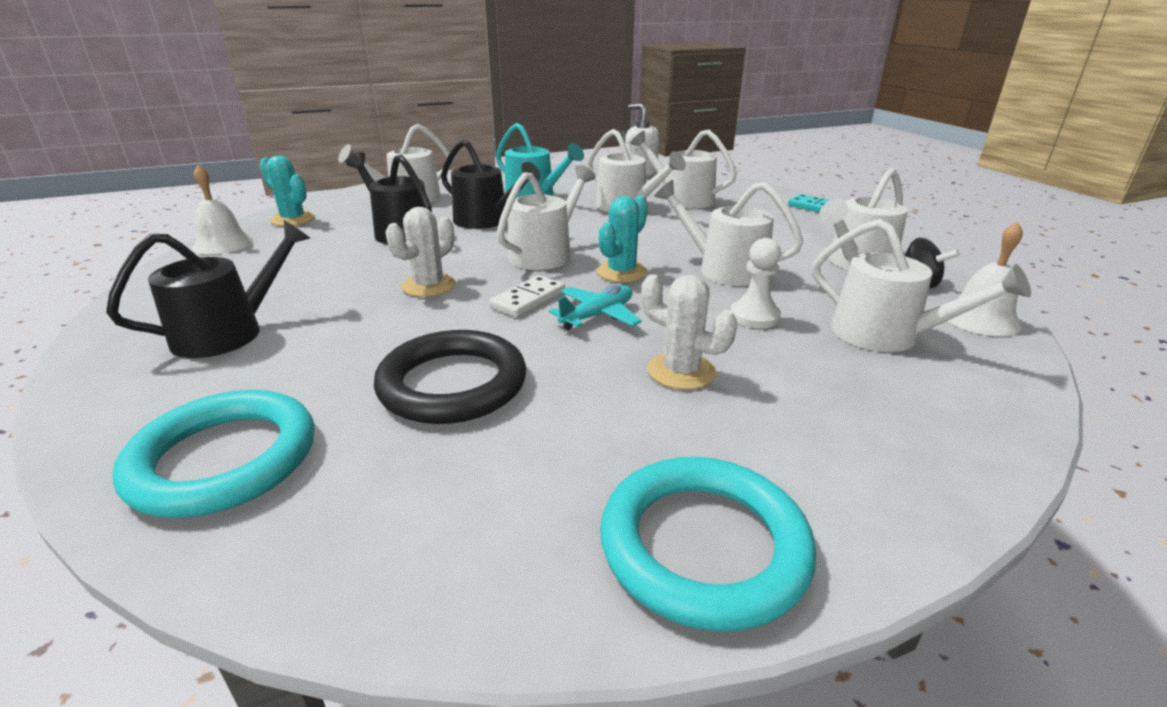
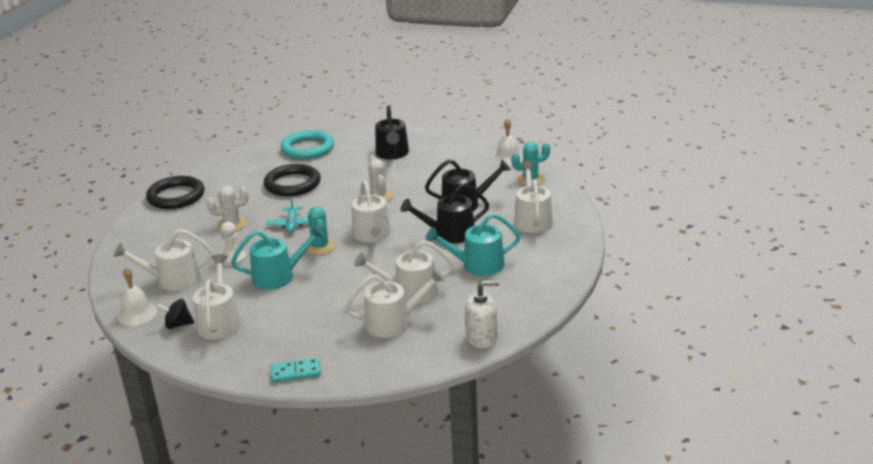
camera: 130 degrees right, 0 degrees up
white domino [489,275,565,317] -> none
turquoise ring [600,457,816,631] -> black ring [146,176,205,209]
white watering can [654,180,803,286] -> turquoise watering can [231,225,325,290]

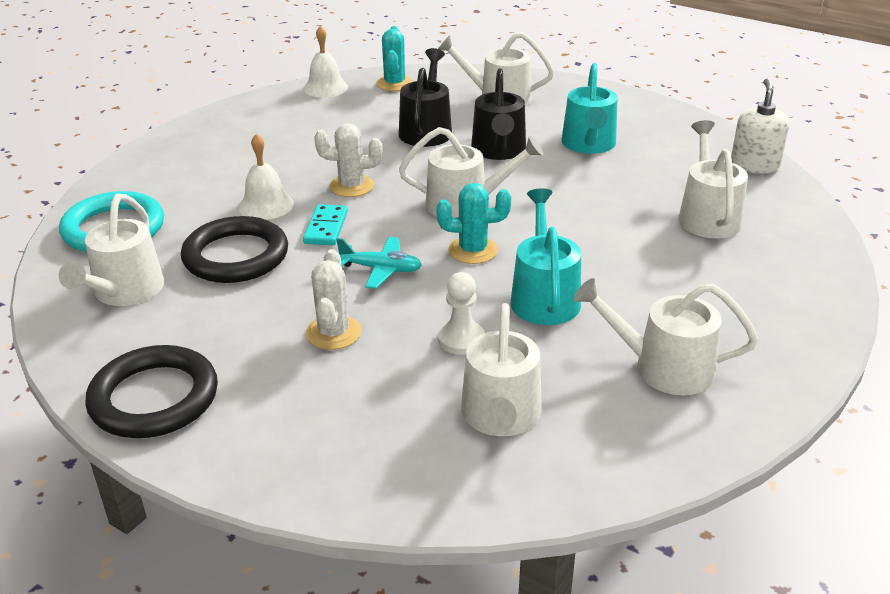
camera: 75 degrees left, 5 degrees up
white bell [117,267,157,326] -> white bell moved to [238,133,294,220]
black spinning top [156,299,194,329] -> none
turquoise domino [271,358,321,383] -> turquoise domino moved to [303,204,348,245]
white watering can [354,240,454,304] -> white watering can moved to [59,194,164,306]
black watering can [375,105,409,159] -> none

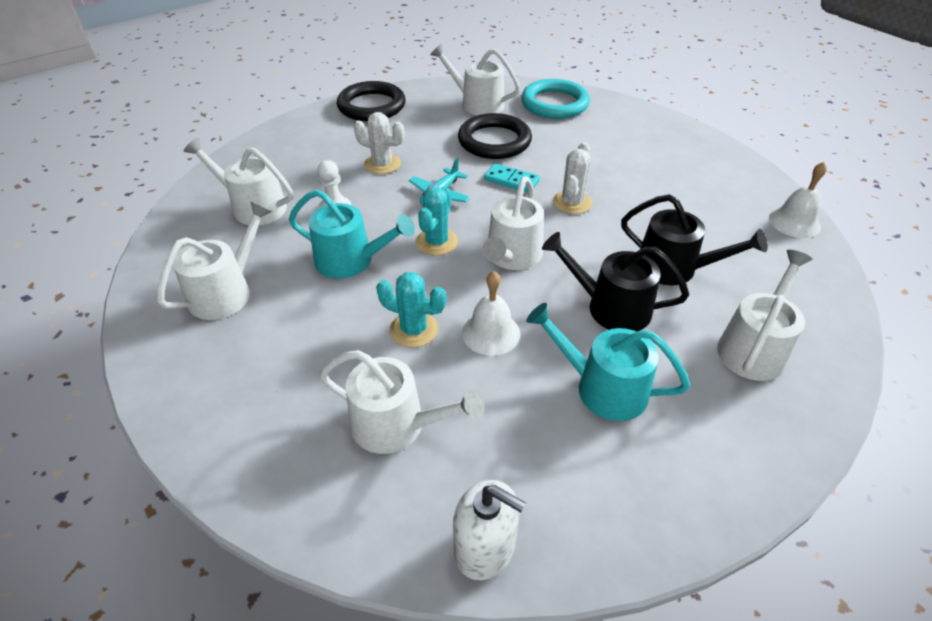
camera: 110 degrees right, 10 degrees up
white bell [238,133,294,220] -> white bell moved to [462,271,520,356]
turquoise cactus [376,26,413,91] -> turquoise cactus moved to [376,272,446,348]

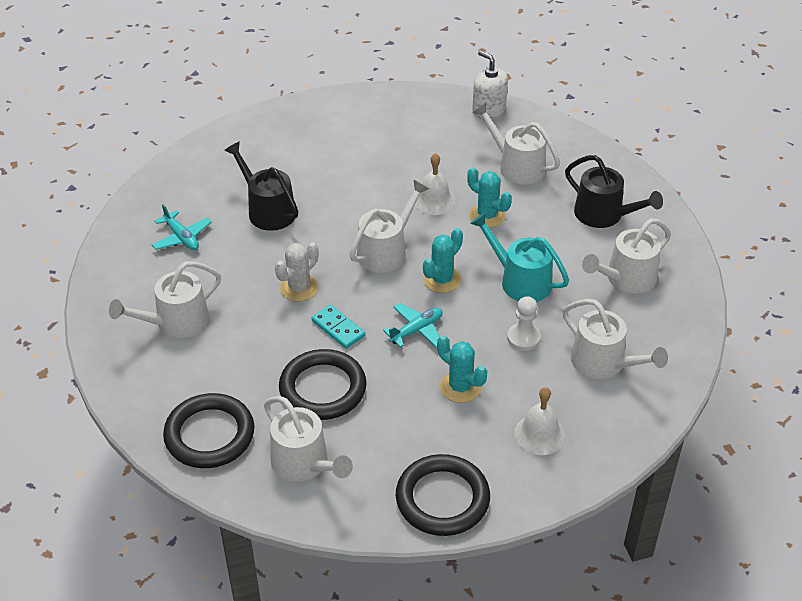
camera: 160 degrees left, 0 degrees up
white cactus [354,112,405,174] -> turquoise cactus [437,335,487,403]
turquoise ring [521,79,590,119] -> black ring [163,393,254,468]
turquoise watering can [526,303,690,421] -> none
black watering can [542,232,689,332] -> black watering can moved to [565,155,663,228]
white watering can [717,250,813,381] -> white watering can moved to [109,261,221,338]
white bell [769,162,827,238] -> white bell moved to [514,387,565,455]
none -> turquoise plane [152,204,211,250]

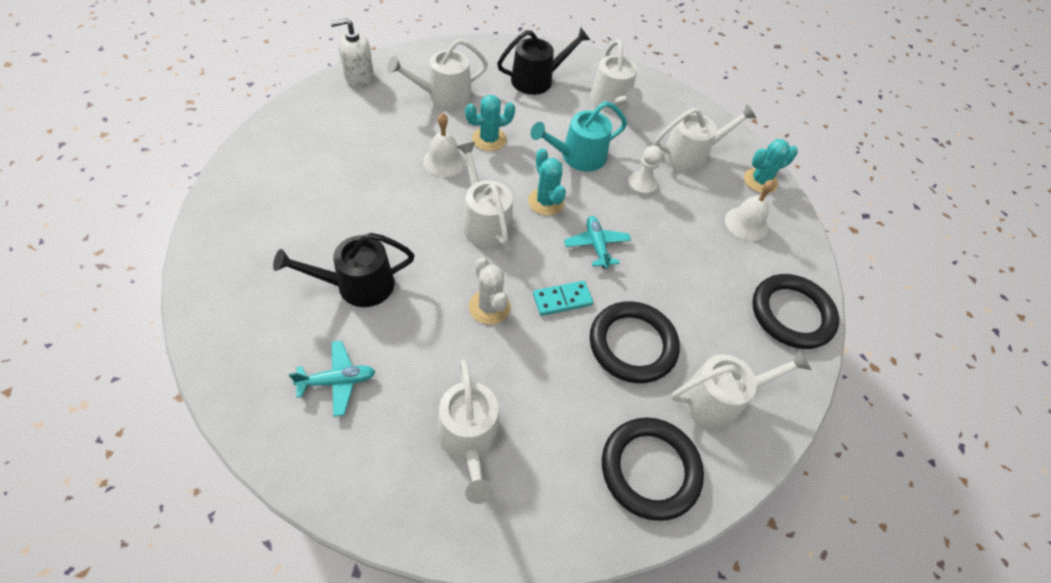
camera: 70 degrees left, 10 degrees up
turquoise cactus [437,335,487,403] -> turquoise cactus moved to [744,139,798,193]

